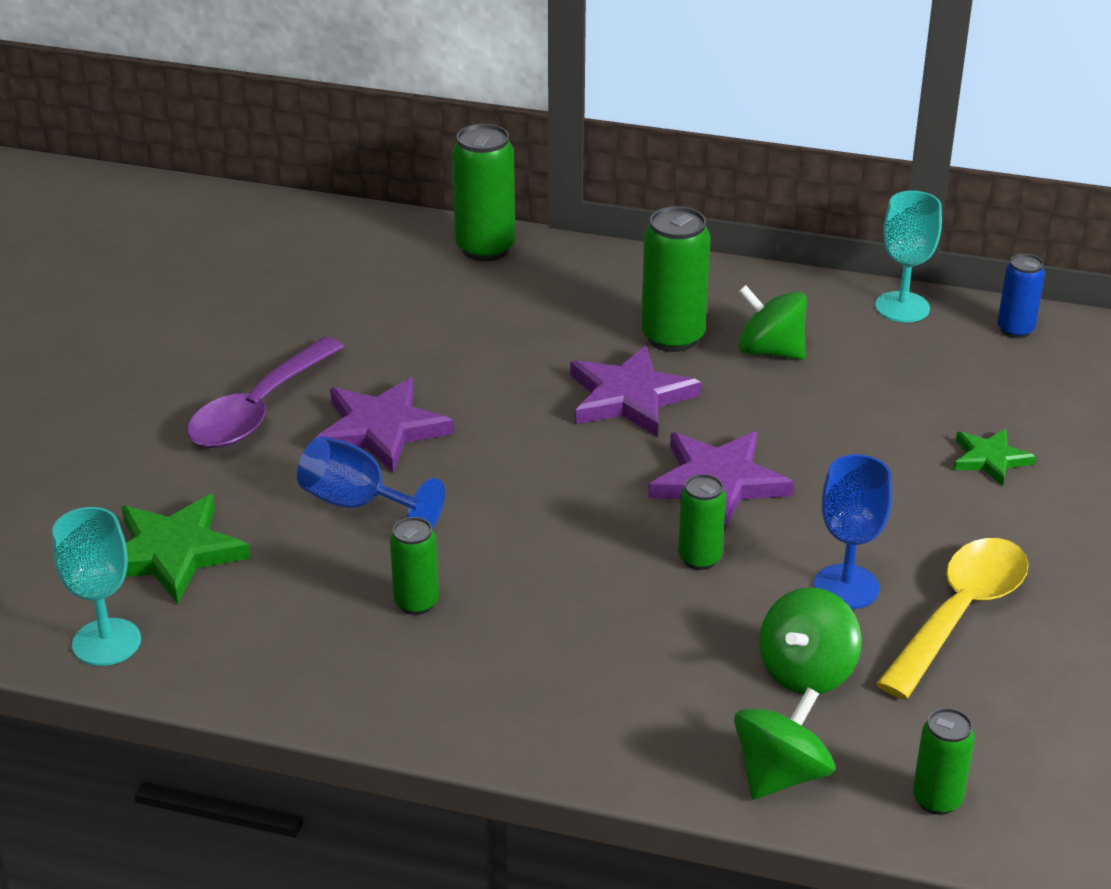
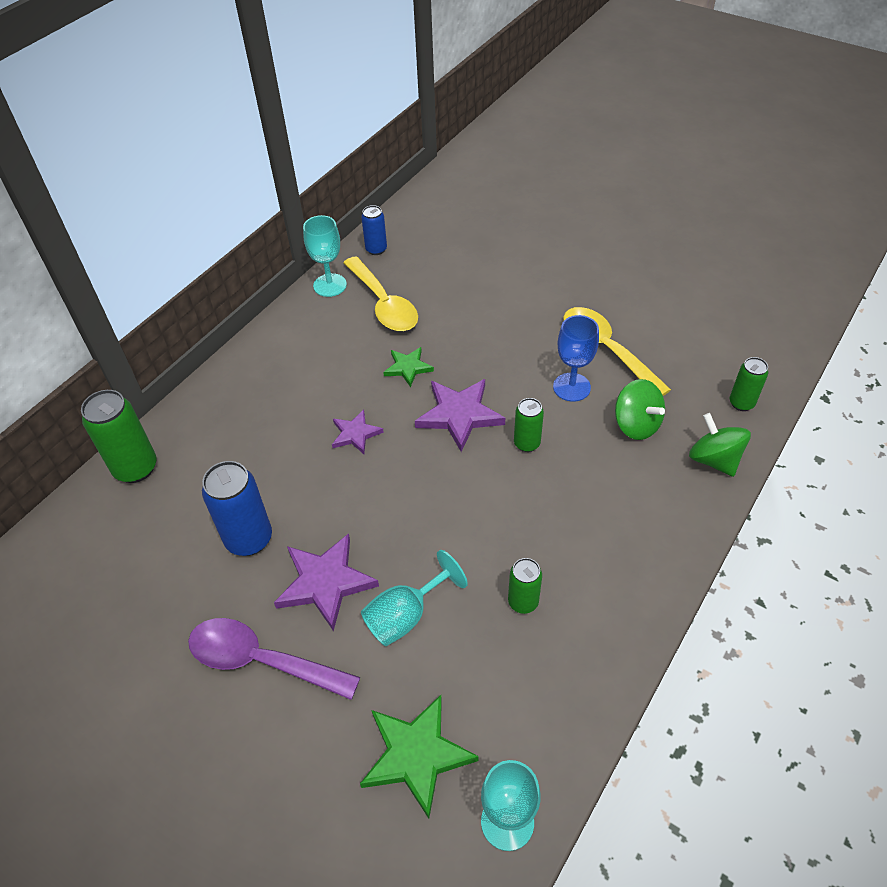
camera: 70 degrees left, 15 degrees up
purple spoon [187,337,344,448] -> purple spoon turned 150 degrees clockwise [188,618,360,700]
blue goblet [297,436,445,528] -> turquoise goblet [361,550,468,646]
purple star [570,346,701,437] -> purple star [332,410,384,454], size x0.59
green can [641,206,711,352] -> none
green spinning top [738,285,807,360] -> none
green star [954,429,1036,486] -> green star moved to [383,347,434,387]
none -> blue can [202,461,272,556]
none -> yellow spoon [344,256,418,331]

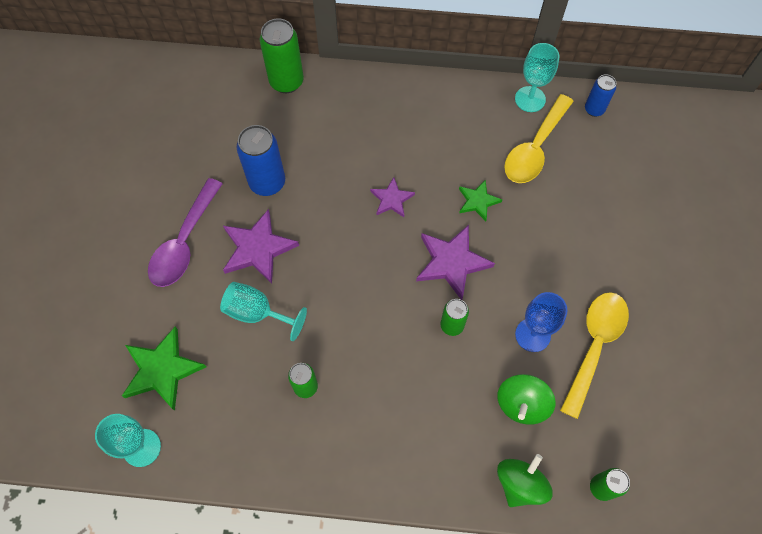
camera: 60 degrees right, 15 degrees up
purple spoon [188,618,360,700] -> purple spoon turned 150 degrees counterclockwise [148,178,223,287]

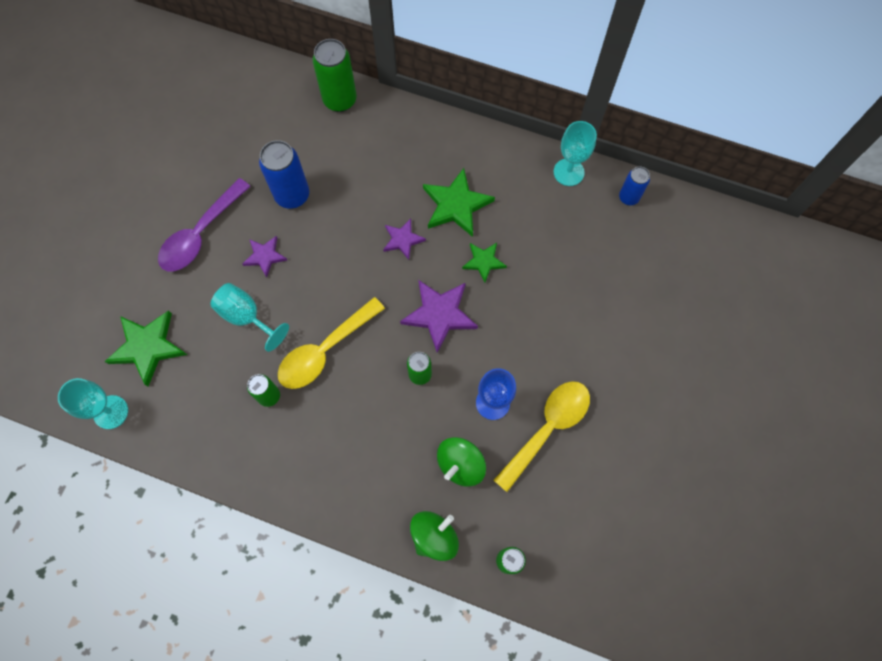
camera: 15 degrees right, 5 degrees up
purple star [223,209,299,284] -> purple star [242,236,287,278], size x0.59
yellow spoon [504,94,574,183] -> yellow spoon moved to [278,297,385,389]
none -> green star [423,168,495,237]

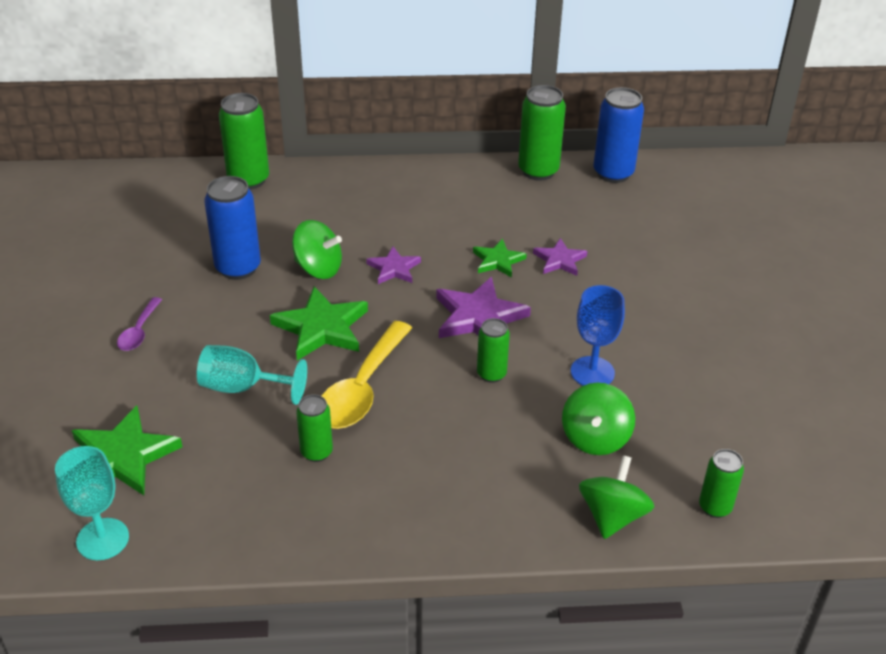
camera: 25 degrees left, 30 degrees down
purple spoon [158,178,251,271] -> purple spoon [117,297,162,351], size x0.52
purple star [242,236,287,278] -> purple star moved to [533,238,587,276]
green star [423,168,495,237] -> green star moved to [270,287,368,360]
yellow spoon [493,381,590,492] -> none
turquoise goblet [554,121,597,186] -> green can [518,85,566,181]
blue can [619,167,650,205] -> blue can [593,87,644,183], size x1.69
none -> green spinning top [292,220,342,279]

